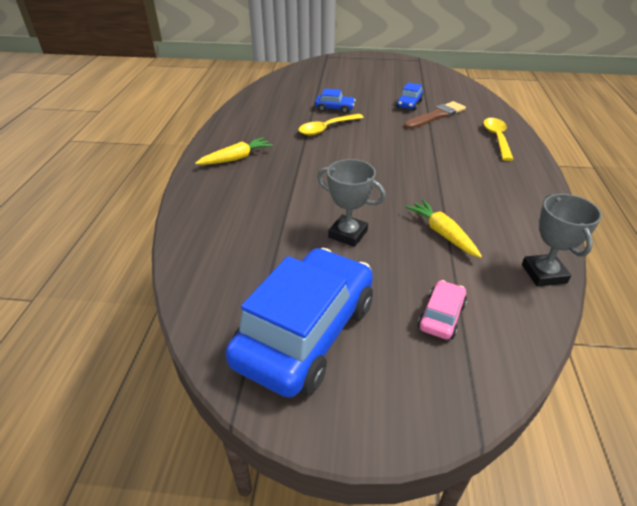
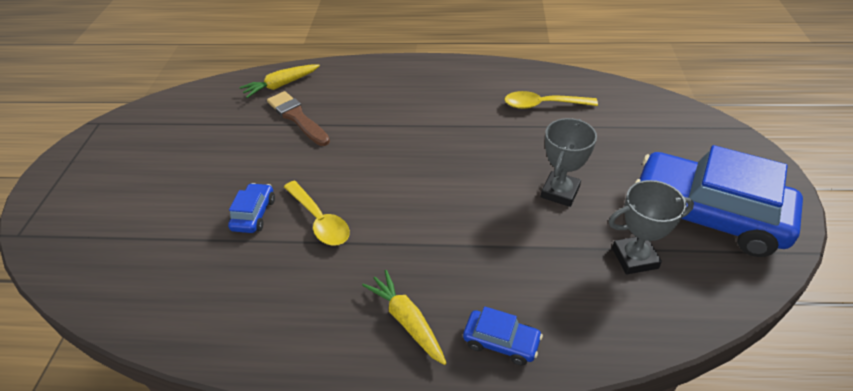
camera: 90 degrees left, 5 degrees up
blue car [396,83,424,111] -> blue car moved to [463,306,543,365]
yellow carrot [405,199,482,258] -> yellow carrot moved to [240,65,320,98]
pink car [418,280,467,340] -> none
yellow spoon [483,118,514,161] -> yellow spoon moved to [504,91,598,109]
grey trophy [522,194,602,287] -> grey trophy moved to [608,180,694,274]

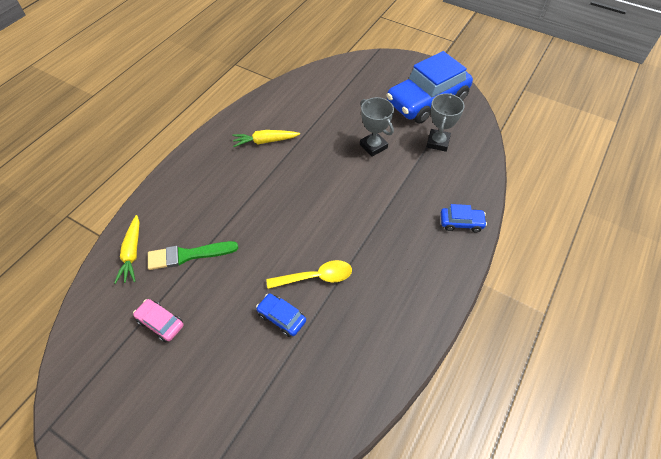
camera: 65 degrees left, 10 degrees up
brown brush [267,91,330,146] -> green brush [148,241,238,270]
yellow carrot [362,270,447,365] -> yellow carrot moved to [232,130,300,147]
blue car [463,306,543,365] -> blue car turned 45 degrees clockwise [441,204,487,232]
yellow spoon [504,91,598,109] -> none
none -> pink car [133,299,183,342]

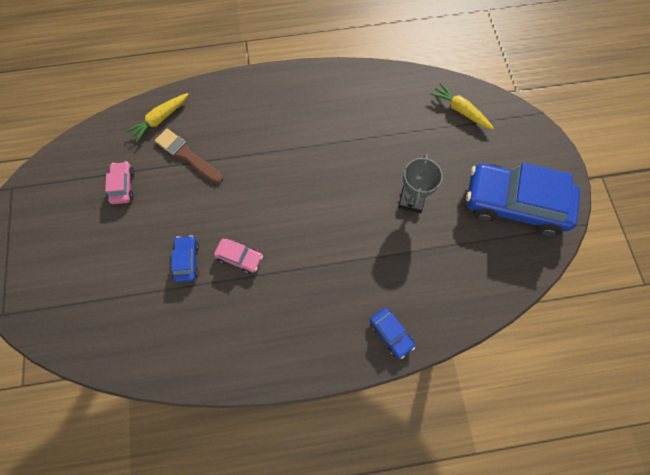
camera: 50 degrees right, 15 degrees up
green brush [148,241,238,270] -> brown brush [155,129,223,184]
yellow carrot [232,130,300,147] -> yellow carrot moved to [430,83,494,129]
yellow spoon [266,260,352,289] -> pink car [214,239,263,274]
grey trophy [426,93,465,152] -> none

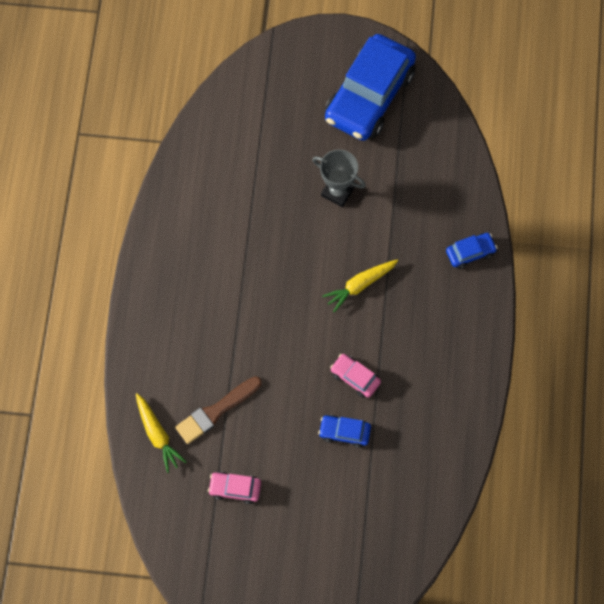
camera: 75 degrees left, 0 degrees up
pink car [214,239,263,274] -> pink car turned 90 degrees counterclockwise [330,354,381,398]
yellow carrot [430,83,494,129] -> yellow carrot moved to [322,260,398,313]

